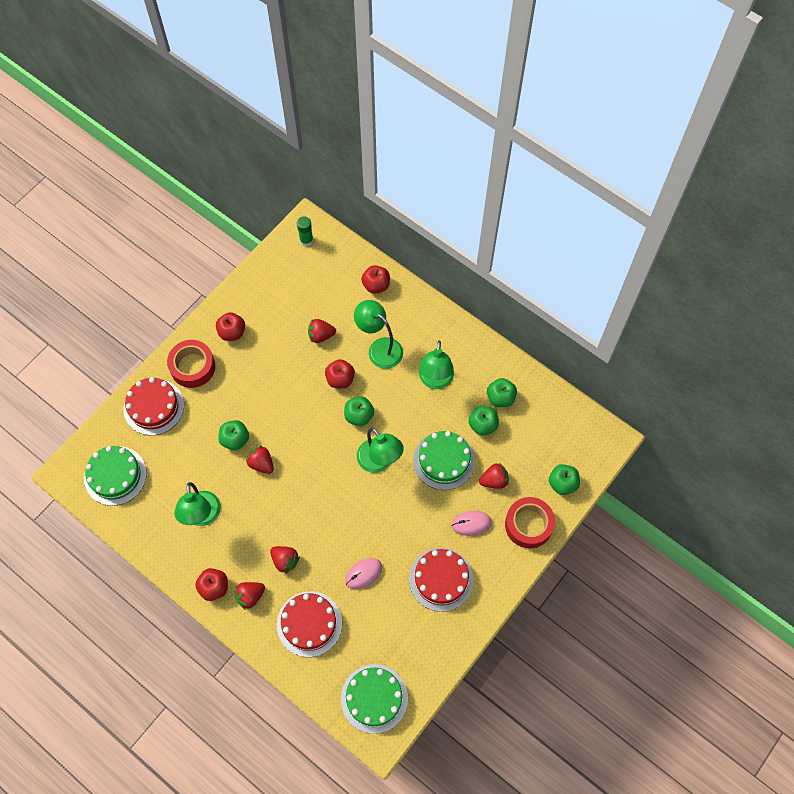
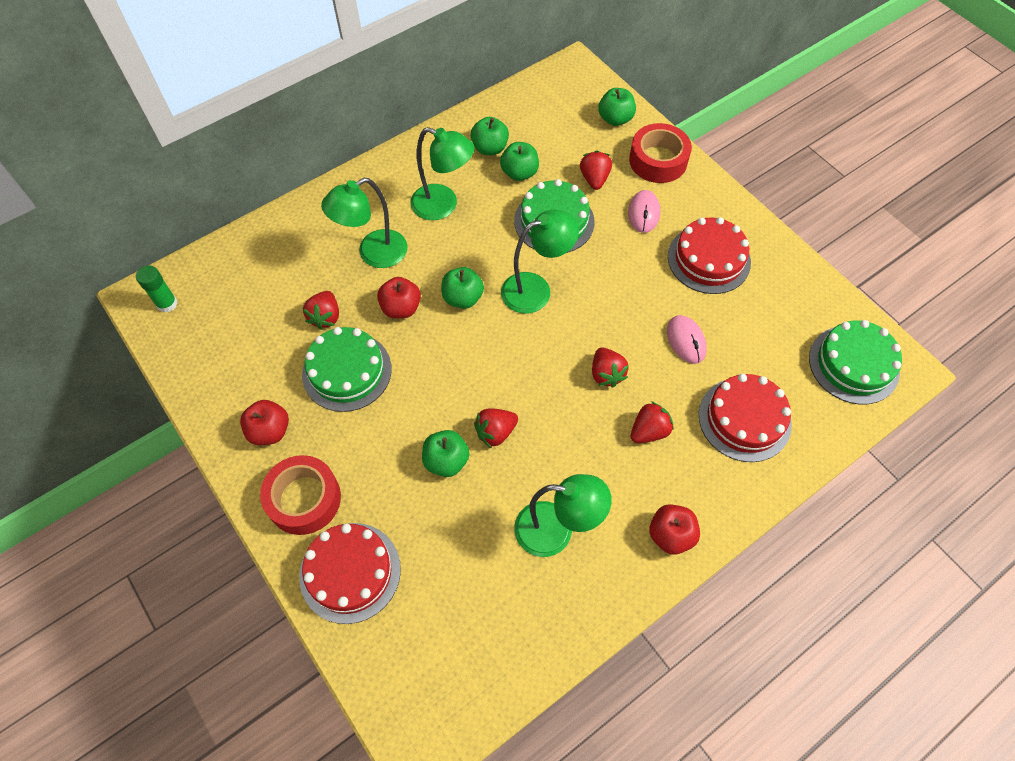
camera: 75 degrees left, 5 degrees down
green cake [84,446,147,506] -> green cake moved to [302,327,392,412]
red strawberry [234,582,265,610] -> red strawberry moved to [592,347,629,387]
red apple [361,265,390,294] -> none

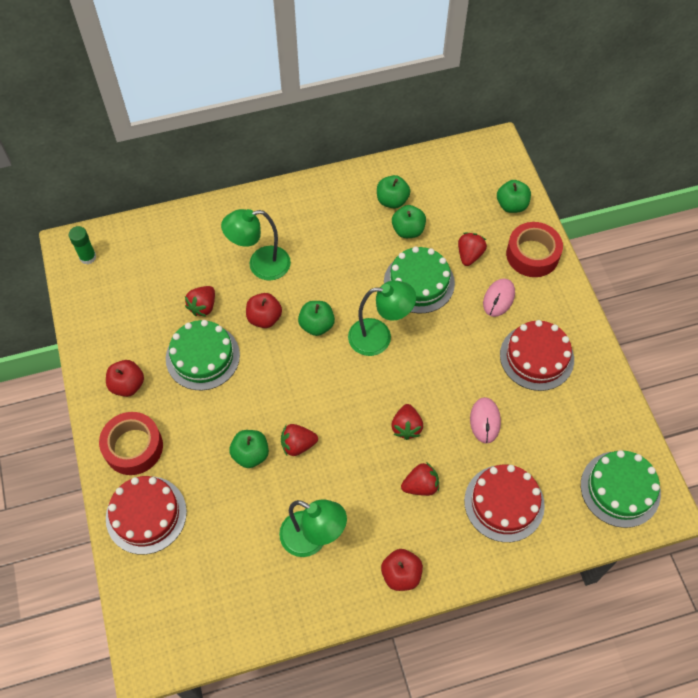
camera: 20 degrees right, 0 degrees up
green lamp [410,127,474,220] -> none

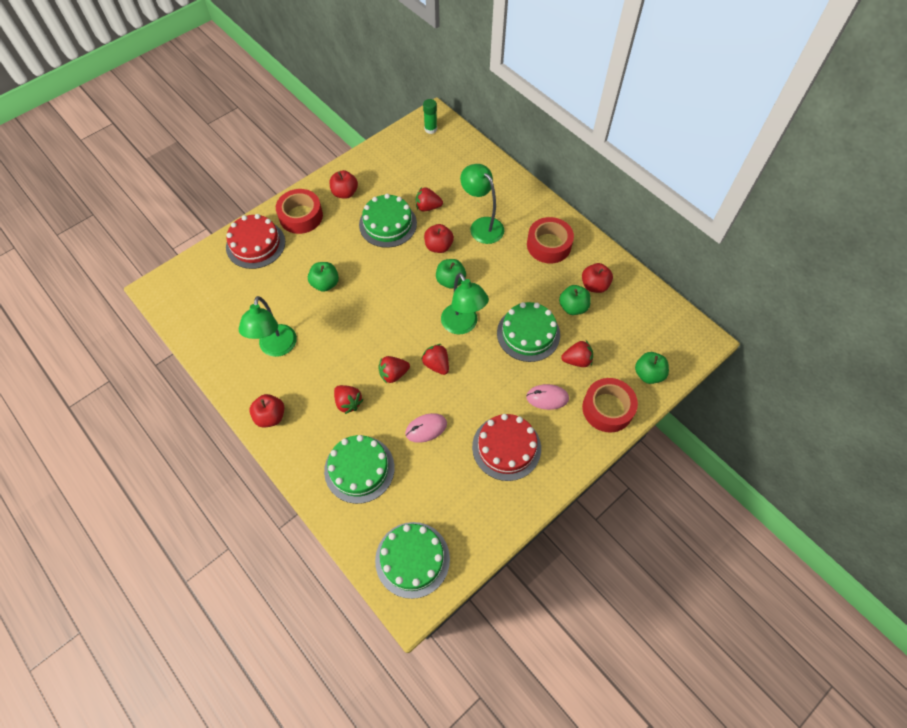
camera: 65 degrees right, 0 degrees up
red strawberry [281,424,318,456] -> red strawberry moved to [421,344,449,375]
green apple [377,175,410,209] -> red apple [582,263,613,293]
red cake [464,465,545,542] -> green cake [324,435,395,504]
none -> red tape [527,217,574,263]

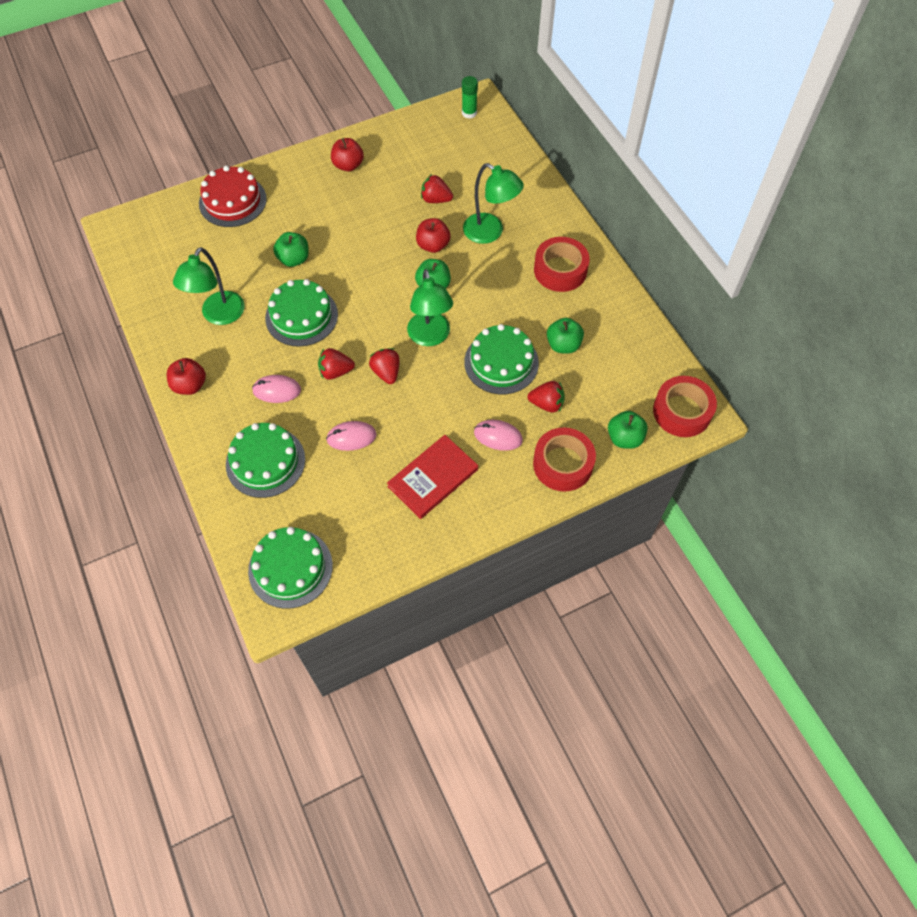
camera: 15 degrees right, 0 degrees up
red tape [276,189,323,234] -> red tape moved to [653,376,717,437]
red strawberry [334,385,363,414] -> pink mouse [252,375,301,403]
green cake [359,194,417,248] -> green cake moved to [265,279,338,347]
green lamp [460,164,504,244] -> green lamp turned 150 degrees clockwise [463,163,524,244]
red cake [472,414,541,481] -> red book [387,435,478,519]
red apple [582,263,613,293] -> none

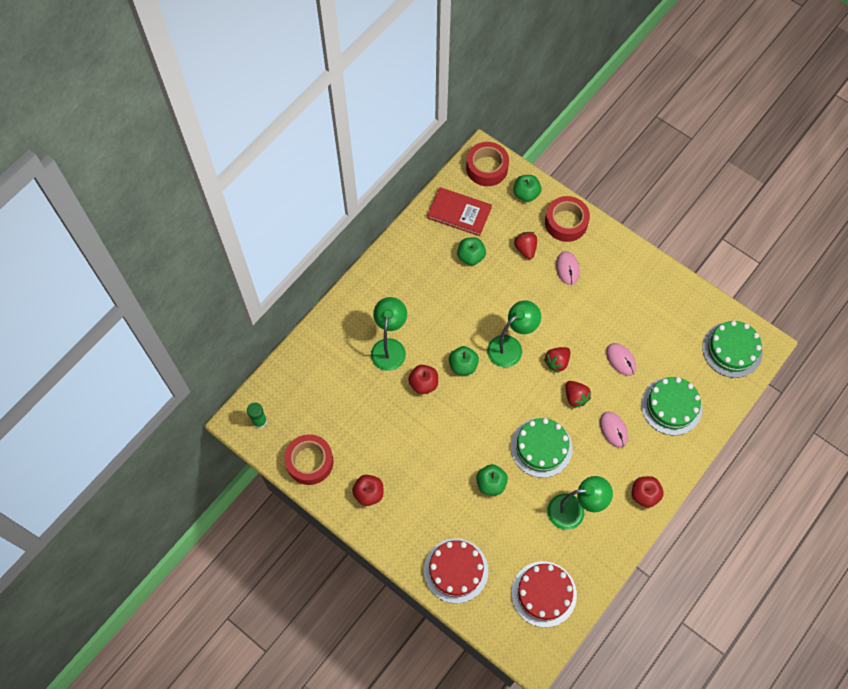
camera: 115 degrees left, 5 degrees up
red book [387,435,478,519] -> red book moved to [427,187,492,236]
red strawberry [421,174,453,203] -> none
green cake [464,324,539,394] -> none
red tape [534,237,590,292] -> red tape moved to [284,434,334,485]
none -> red cake [512,561,577,627]

